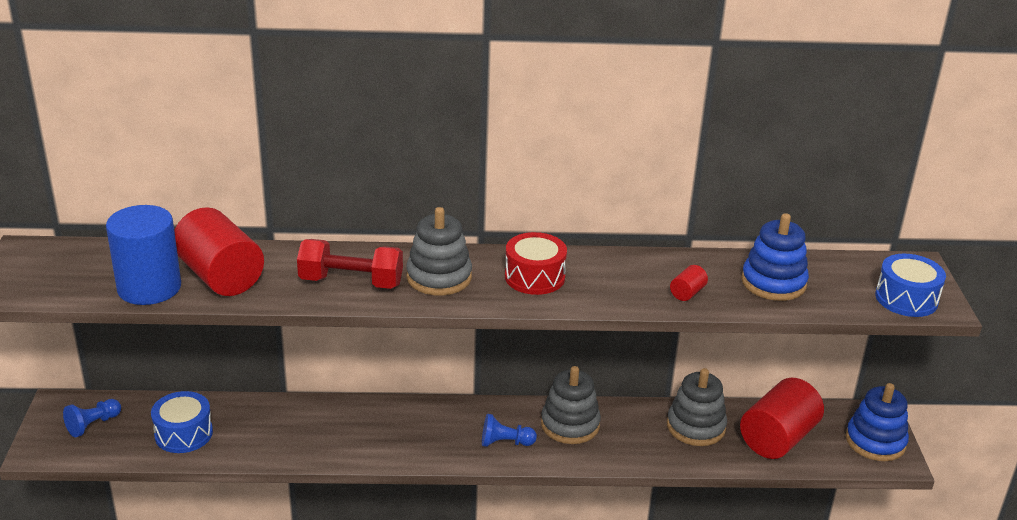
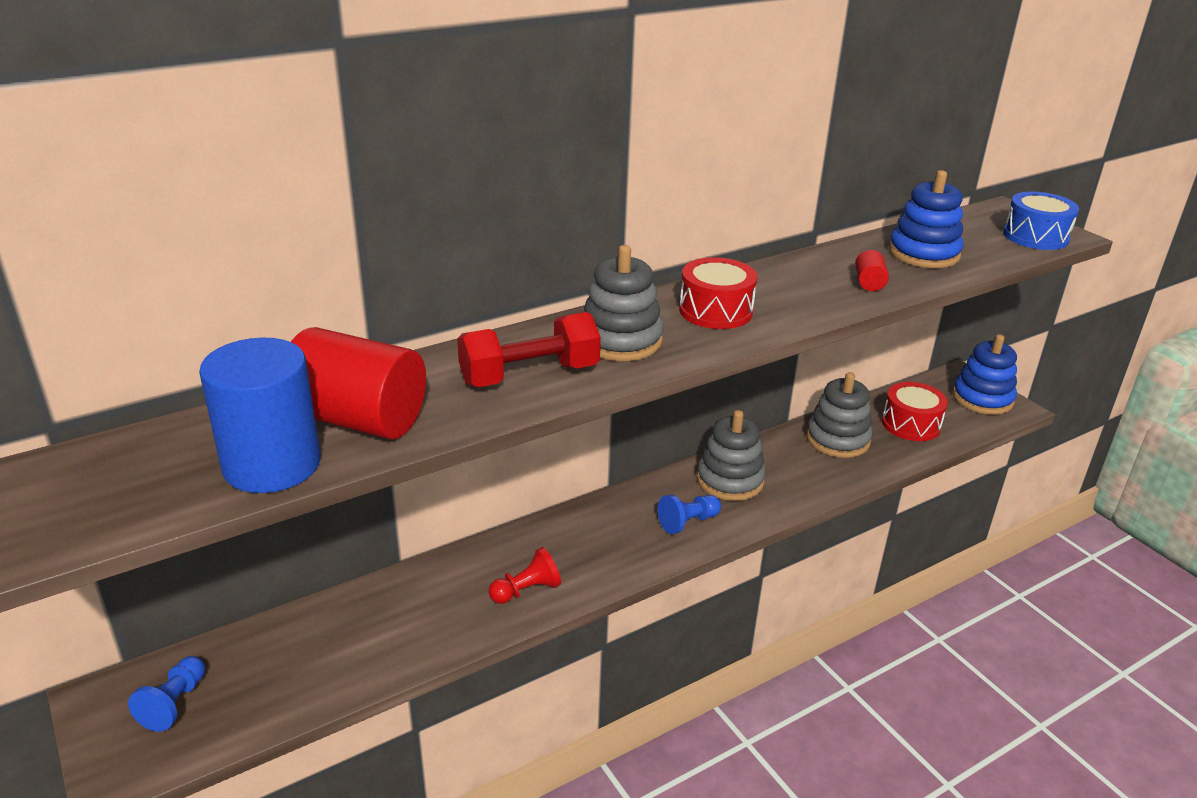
camera: 30 degrees left, 0 degrees up
blue drum [151,391,213,453] -> none
red cylinder [740,378,824,459] -> red drum [882,382,948,441]
none -> red pawn [489,547,561,604]

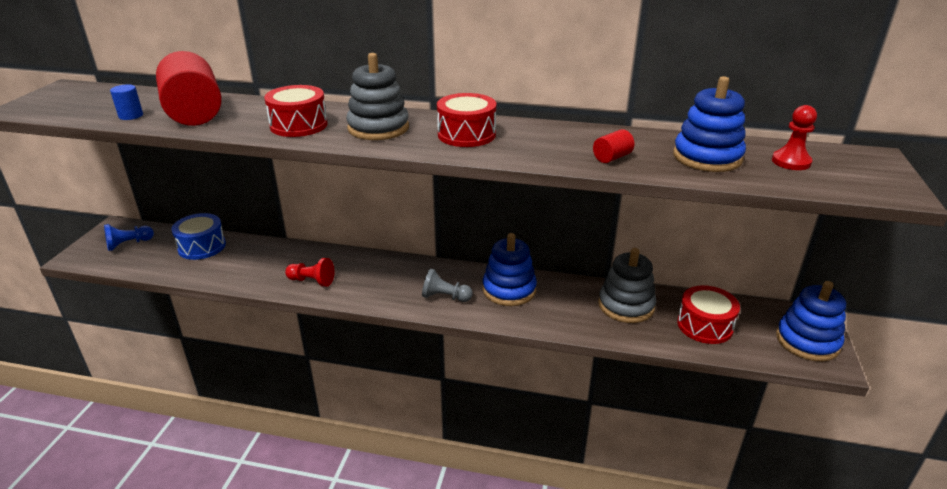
camera: 45 degrees right, 0 degrees up
blue cylinder [199,338,321,493] -> blue cylinder [110,84,143,120], size x0.42
red dumbbell [457,312,601,387] -> red drum [264,85,328,137]
blue pawn [657,495,721,534] -> grey pawn [422,268,473,302]
grey stacking toy [697,410,766,501] -> blue stacking toy [482,233,537,306]
blue drum [1003,192,1079,250] -> blue drum moved to [171,213,226,260]
none -> red pawn [772,105,817,170]

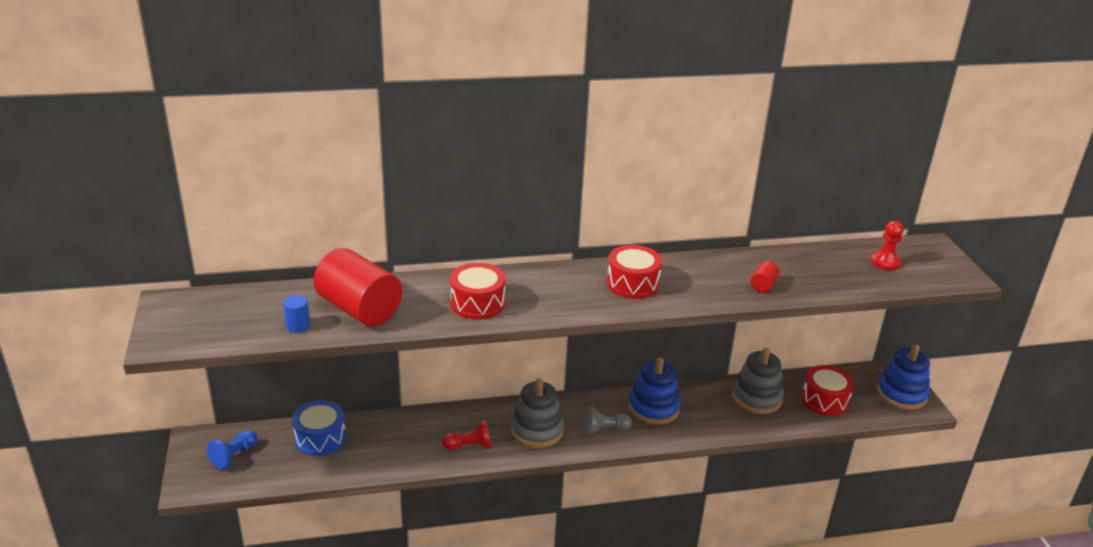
camera: 25 degrees left, 0 degrees up
grey stacking toy [346,53,409,140] -> grey stacking toy moved to [511,378,564,448]
blue stacking toy [673,76,746,172] -> none

